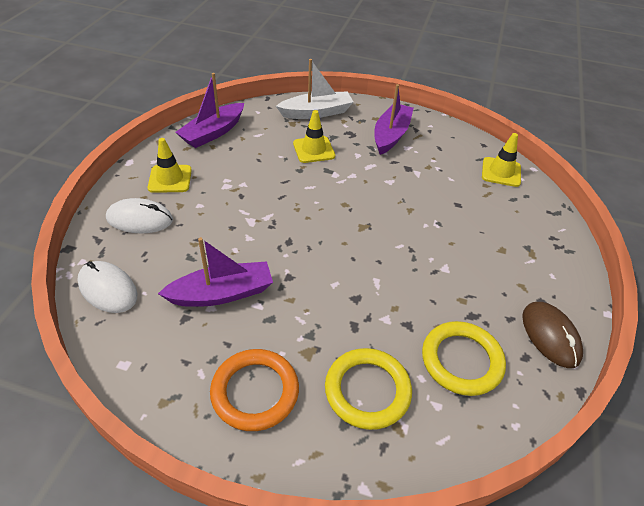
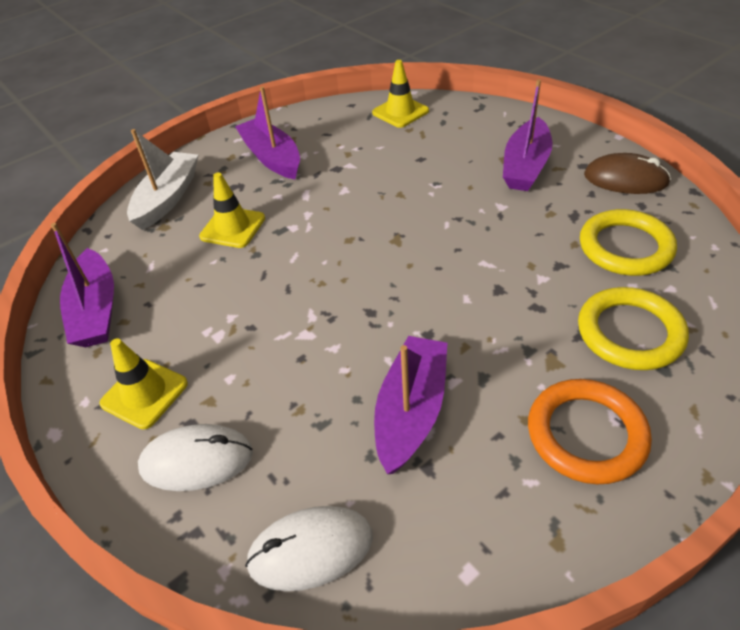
camera: 50 degrees left, 0 degrees up
white mouse [106,198,173,233] -> white mouse turned 45 degrees clockwise [138,424,253,491]
none -> purple boat [503,80,552,191]

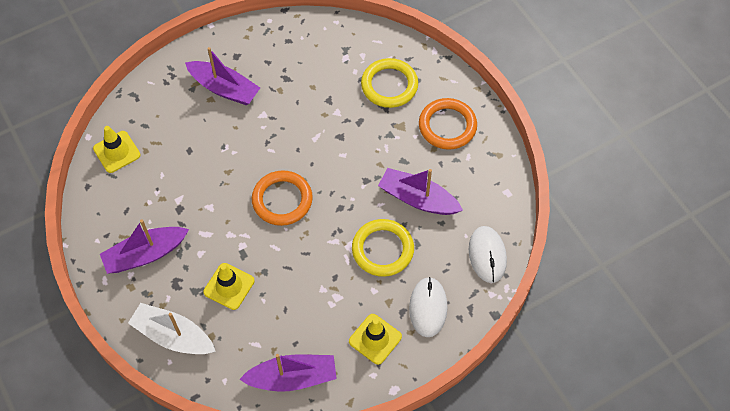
camera: 85 degrees left, 15 degrees up
yellow ring [580,209,677,276] -> yellow ring moved to [352,219,414,277]
brown mouse [584,153,671,194] -> none
none -> orange ring [252,170,313,226]

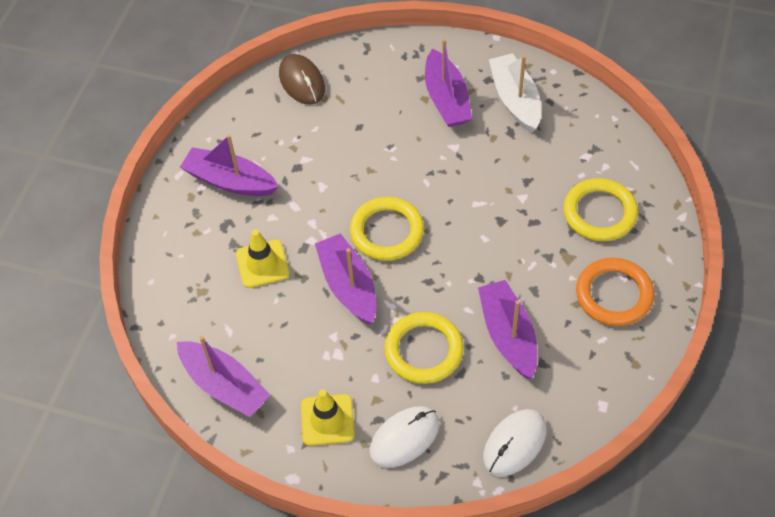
camera: 50 degrees right, 5 degrees down
yellow traffic cone [93,126,141,173] -> brown mouse [279,54,325,105]
white boat [128,303,216,354] -> white boat moved to [489,53,541,133]
orange ring [252,170,313,226] -> yellow ring [350,197,424,261]
none -> purple boat [315,233,377,324]

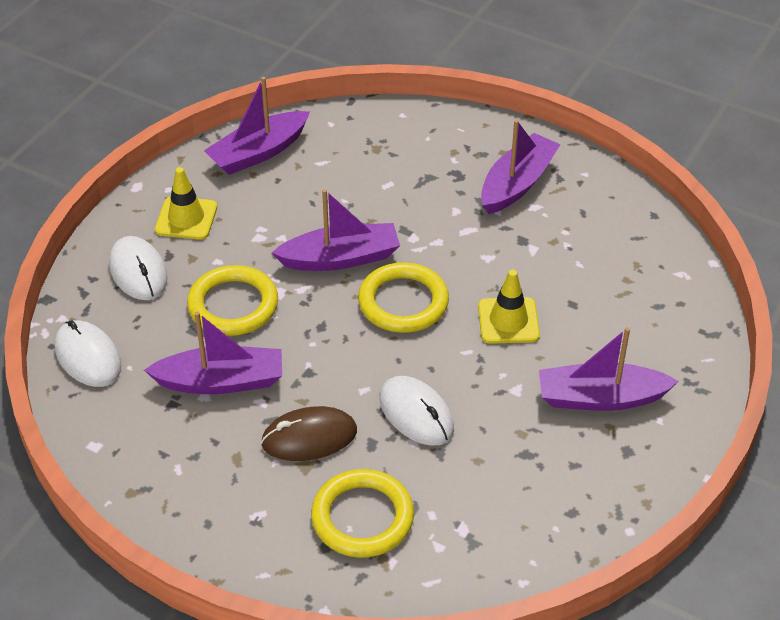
camera: 100 degrees right, 10 degrees down
yellow traffic cone [236,230,290,288] -> yellow traffic cone moved to [478,270,540,344]
brown mouse [279,54,325,105] -> brown mouse moved to [261,406,357,461]
white boat [489,53,541,133] -> none
orange ring [576,258,654,326] -> none
none -> white mouse [380,376,454,446]

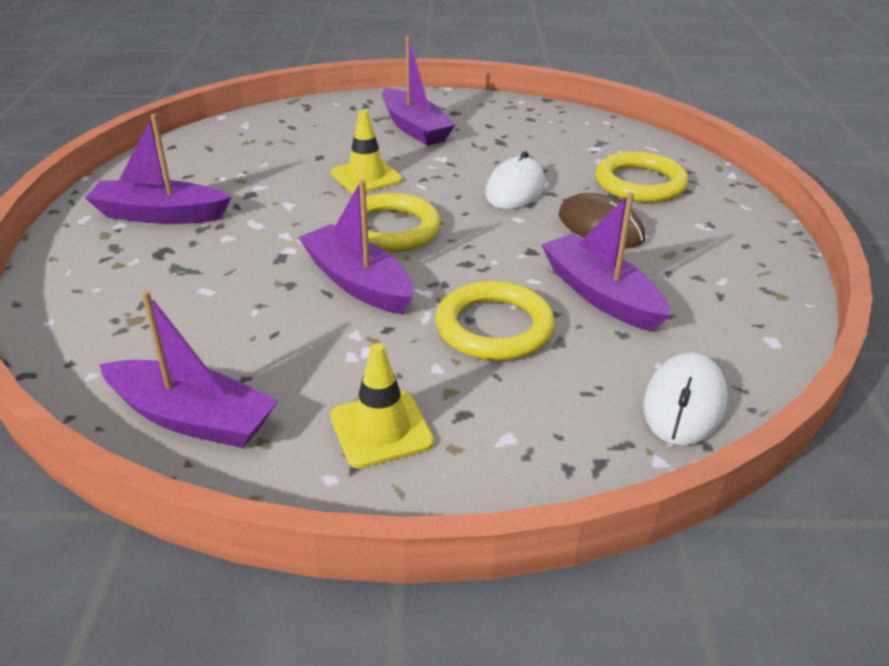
camera: 120 degrees left, 10 degrees down
white mouse [109,236,168,300] -> none

